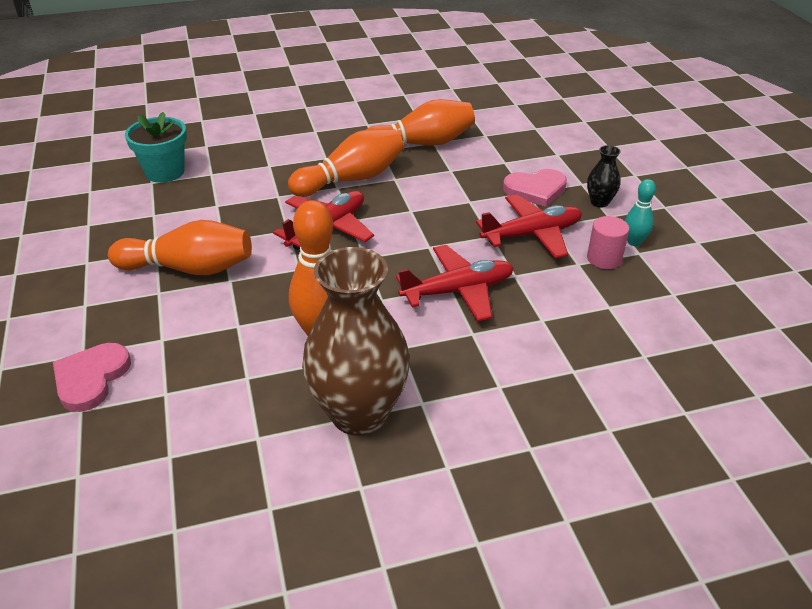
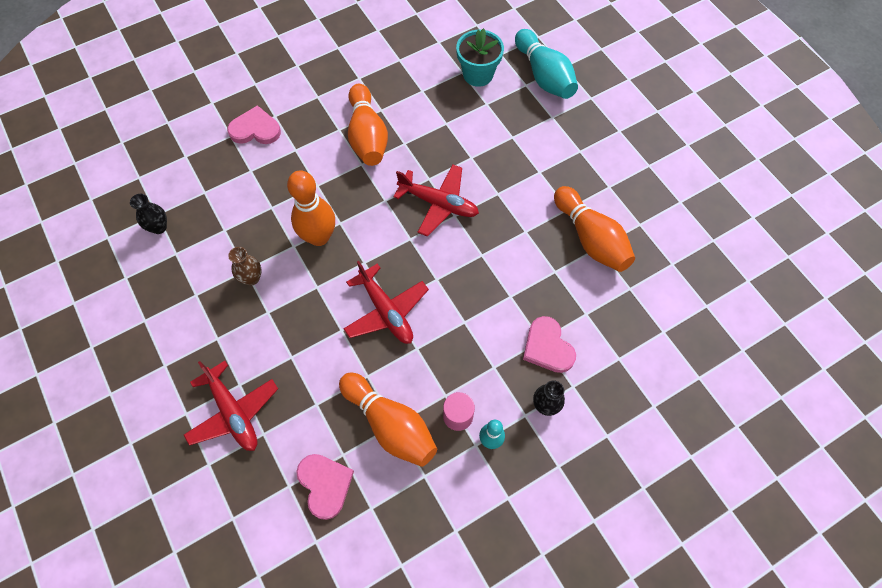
camera: 75 degrees right, 25 degrees up
orange bowling pin [288,129,404,197] -> orange bowling pin moved to [339,373,437,467]
brown vase [302,247,410,436] -> brown vase [228,247,262,286], size x0.43
red plane [476,194,582,259] -> red plane moved to [184,361,278,451]
none -> black vase [130,194,167,234]
none -> pink heart [296,454,354,520]
none -> turquoise bowling pin [515,29,578,99]

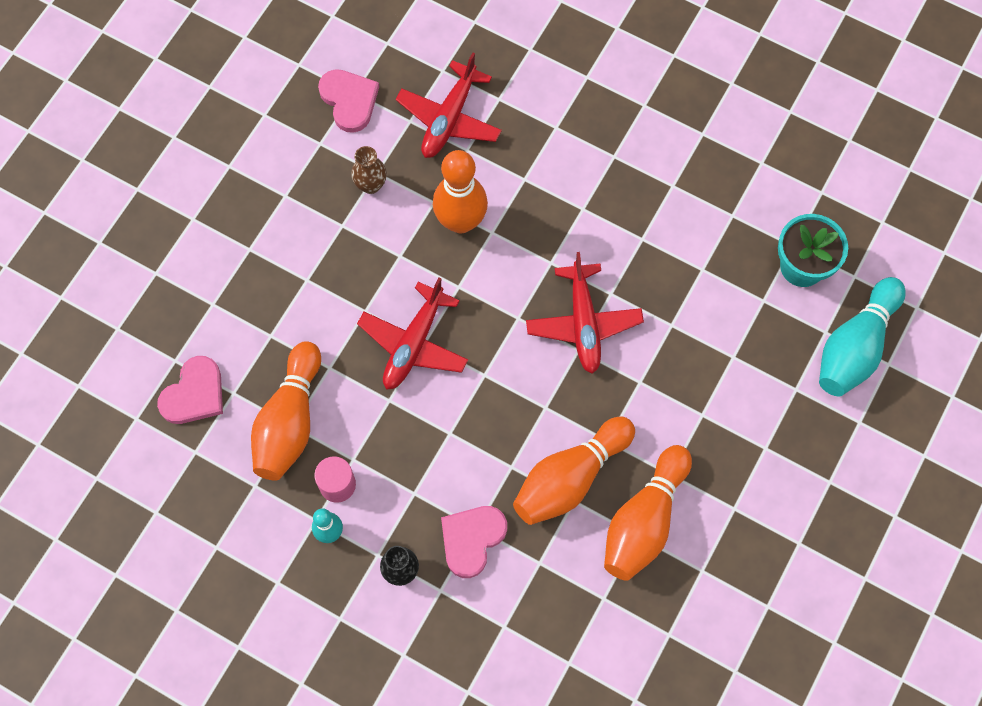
camera: 60 degrees right, 5 degrees up
black vase [130,194,167,234] -> none
red plane [184,361,278,451] -> red plane moved to [396,52,502,158]
pink heart [227,105,281,144] -> pink heart moved to [318,69,379,133]
orange bowling pin [348,84,388,166] -> orange bowling pin moved to [513,417,635,525]

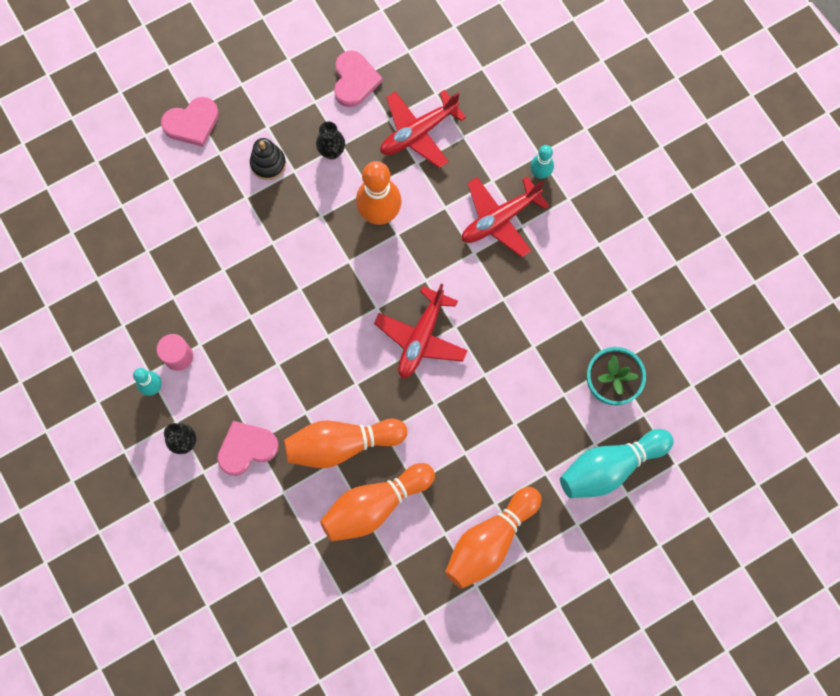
camera: 30 degrees right, 5 degrees up
pink heart [157,356,223,424] -> pink heart moved to [161,97,219,147]
orange bowling pin [251,341,321,481] -> orange bowling pin moved to [445,487,541,589]
brown vase [351,146,387,194] -> black vase [316,121,345,160]
red plane [357,278,468,390] -> red plane moved to [462,176,549,258]
none -> black stacking toy [250,138,286,180]
none -> turquoise bowling pin [530,145,554,179]

